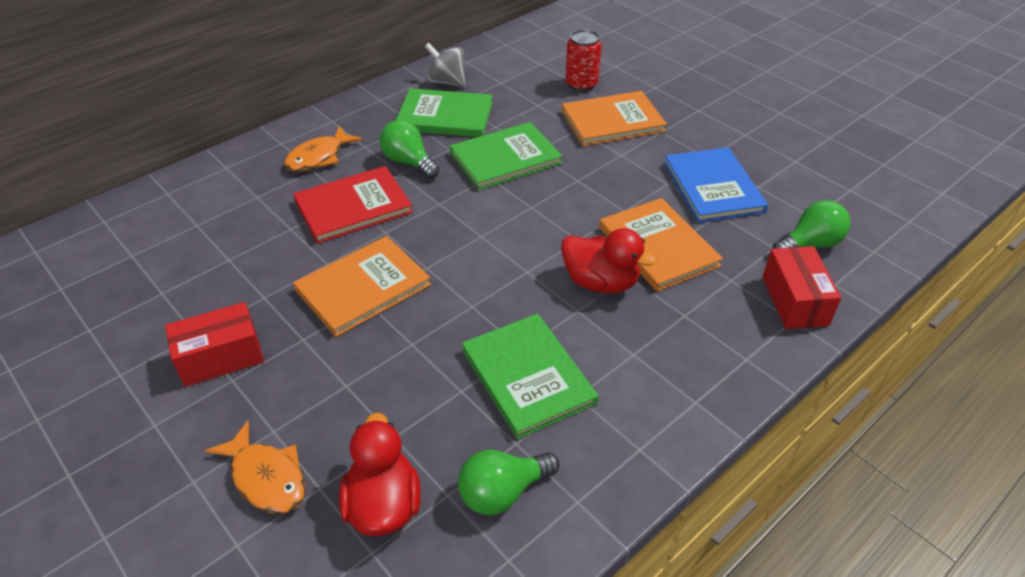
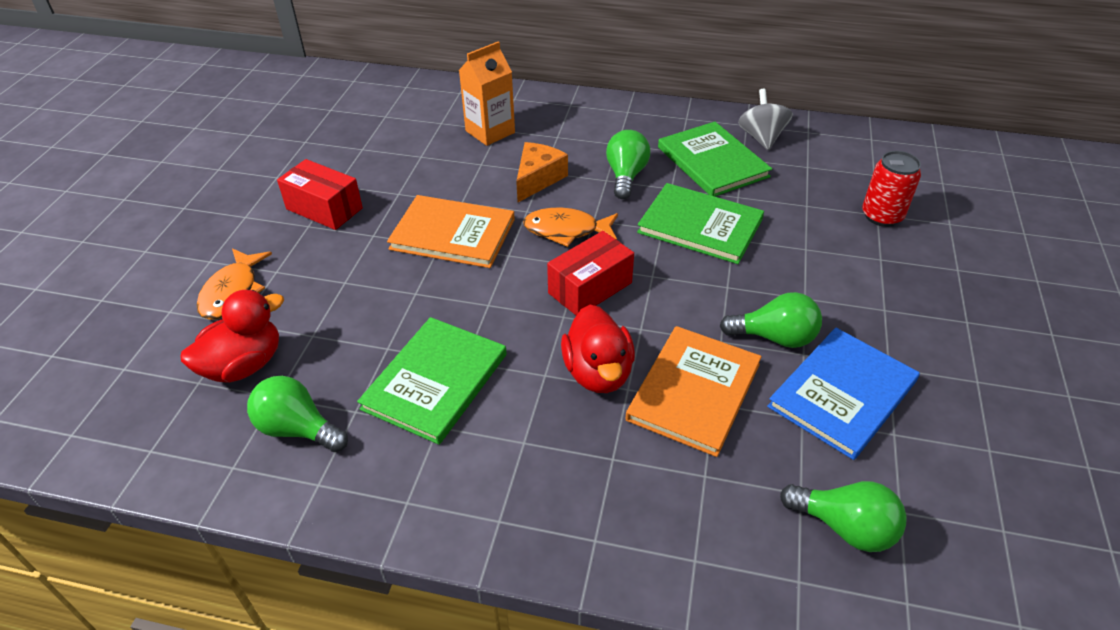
camera: 55 degrees right, 0 degrees up
orange fish [284,126,363,172] -> orange fish moved to [523,208,618,247]
red book [293,166,413,244] -> orange cheese [516,142,568,202]
orange book [562,91,667,146] -> none
red box [762,246,841,329] -> red box moved to [547,231,634,316]
none -> orange carton [459,41,515,146]
none -> green light bulb [720,292,822,348]

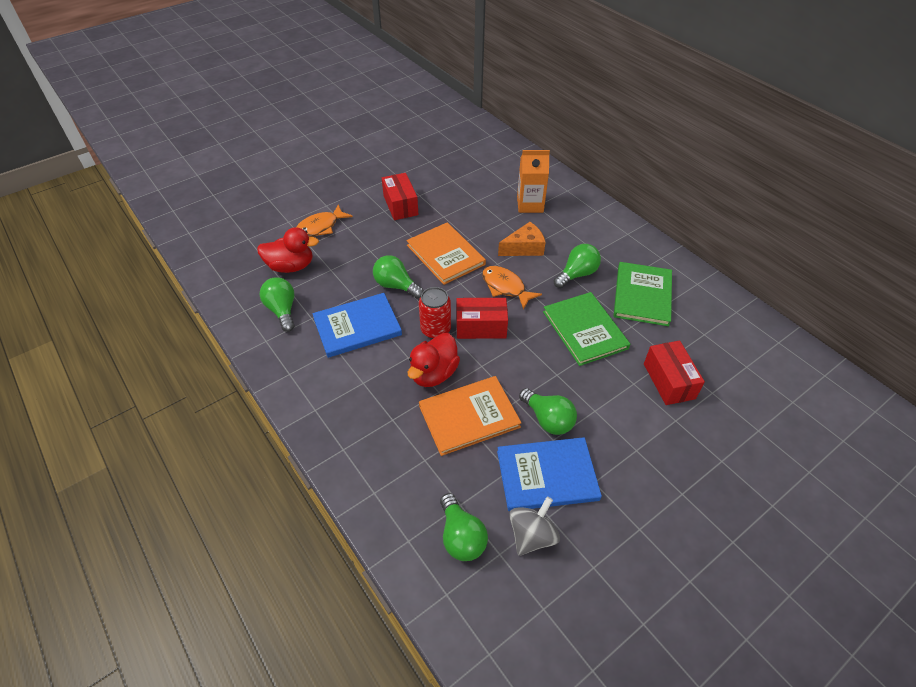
camera: 40 degrees right, 5 degrees up
green book [357,317,507,445] -> blue book [312,293,402,358]
grey spinning top [738,89,793,150] -> grey spinning top moved to [509,496,560,556]
red can [862,151,921,227] -> red can moved to [419,287,451,339]
none -> green light bulb [373,255,424,298]
none -> red box [644,341,705,405]

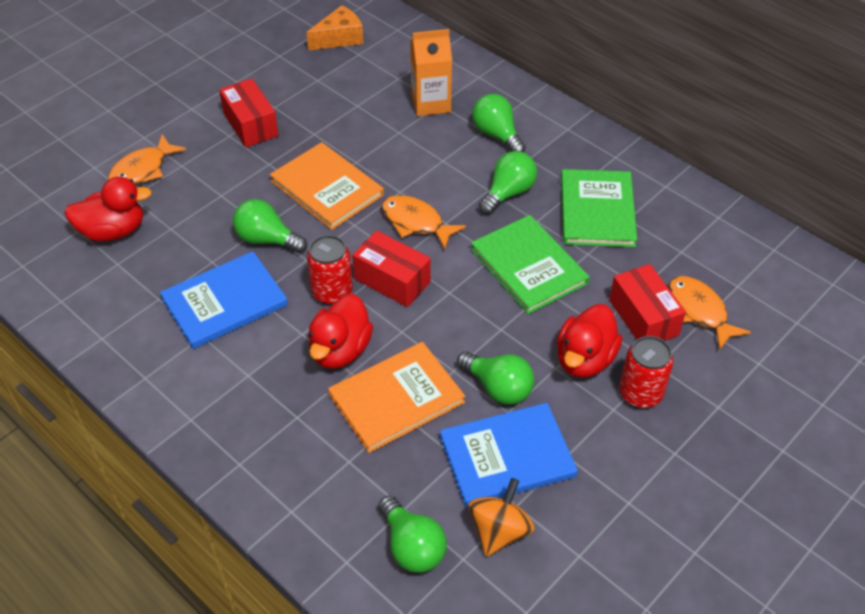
camera: 10 degrees left, 0 degrees up
green light bulb [260,277,294,332] -> green light bulb moved to [472,94,526,152]
red box [456,298,508,339] -> red box turned 45 degrees clockwise [352,230,431,307]
orange cheese [498,222,546,256] -> orange cheese moved to [306,5,364,50]
grey spinning top [509,496,560,556] -> orange spinning top [468,478,534,557]
none -> red duck [557,304,622,378]
none -> red can [619,336,673,408]
none -> orange fish [669,276,751,350]

